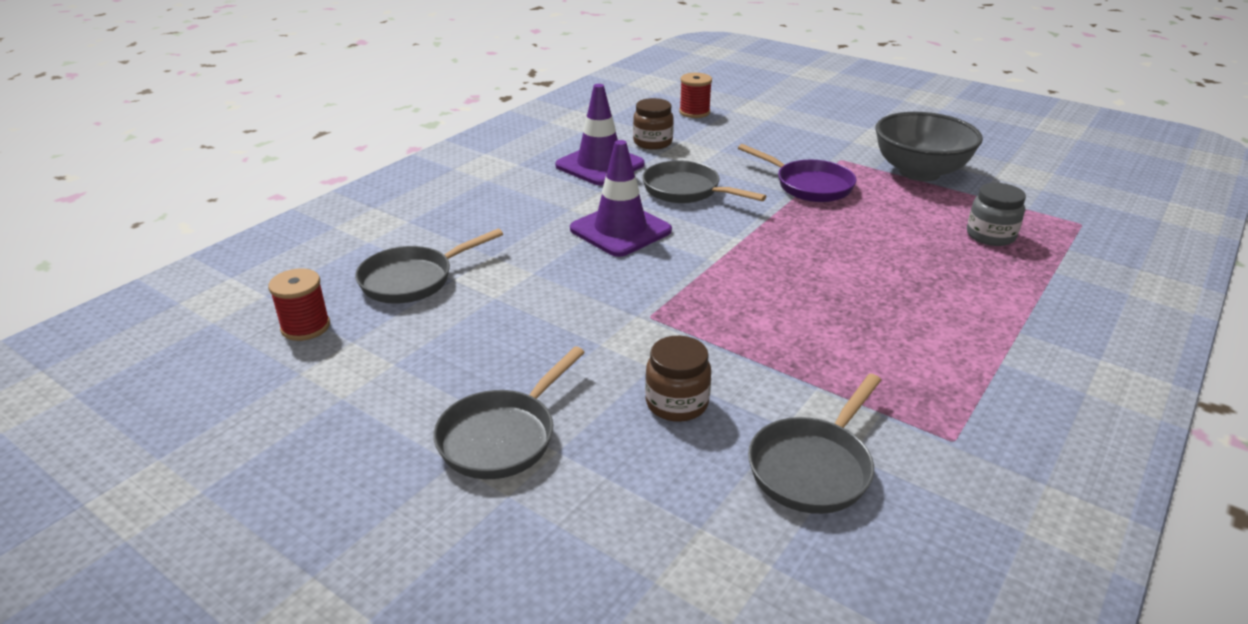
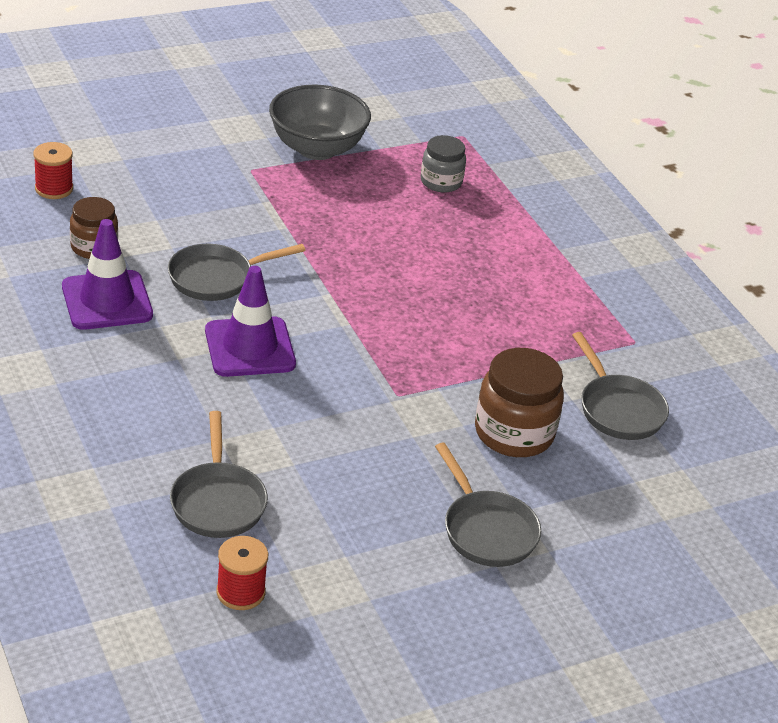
camera: 65 degrees left, 5 degrees up
brown jar [645,336,711,422] -> brown jar [475,348,564,457], size x1.59
purple pan [738,144,857,202] -> none

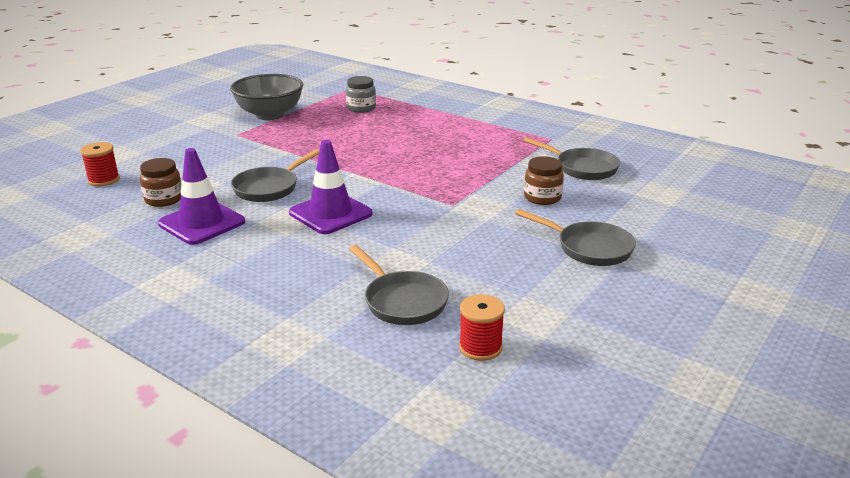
camera: 25 degrees left, 10 degrees down
brown jar [475,348,564,457] -> brown jar [524,156,564,205], size x0.63

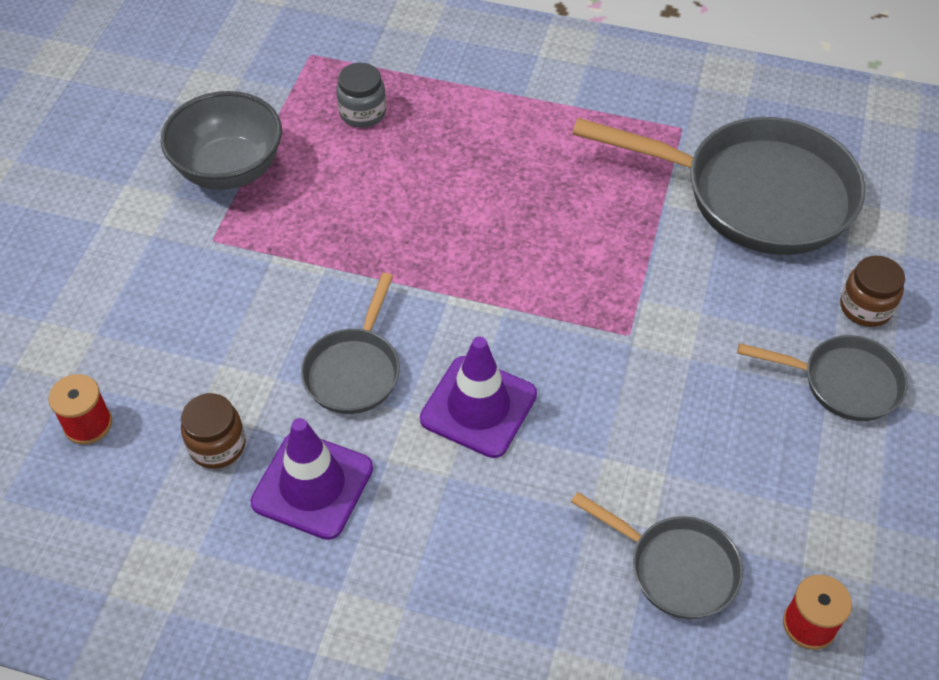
camera: 20 degrees left, 25 degrees up
grey pan [523,137,620,180] -> grey pan [572,117,866,255], size x1.94
brown jar [524,156,564,205] -> brown jar moved to [840,256,905,327]

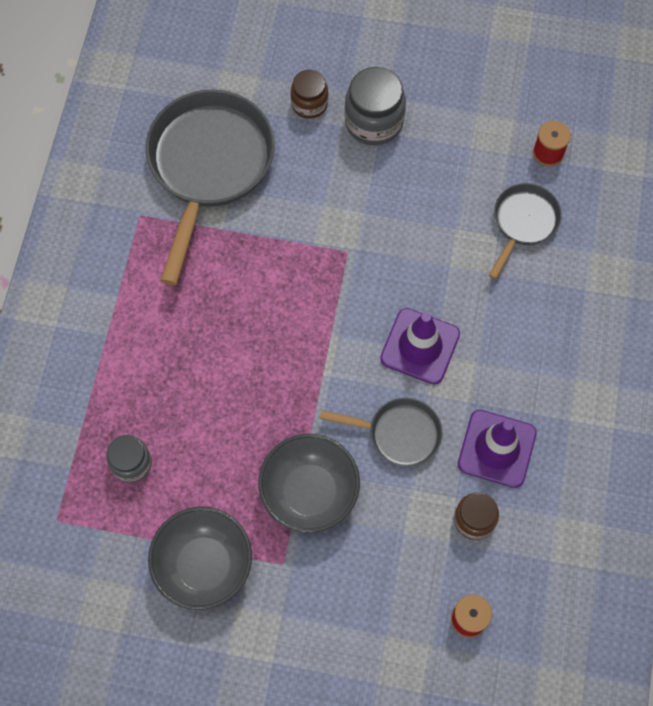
camera: 95 degrees left, 15 degrees up
grey pan [737,335,908,421] -> grey jar [344,67,406,145]
none -> grey bowl [258,434,360,533]

